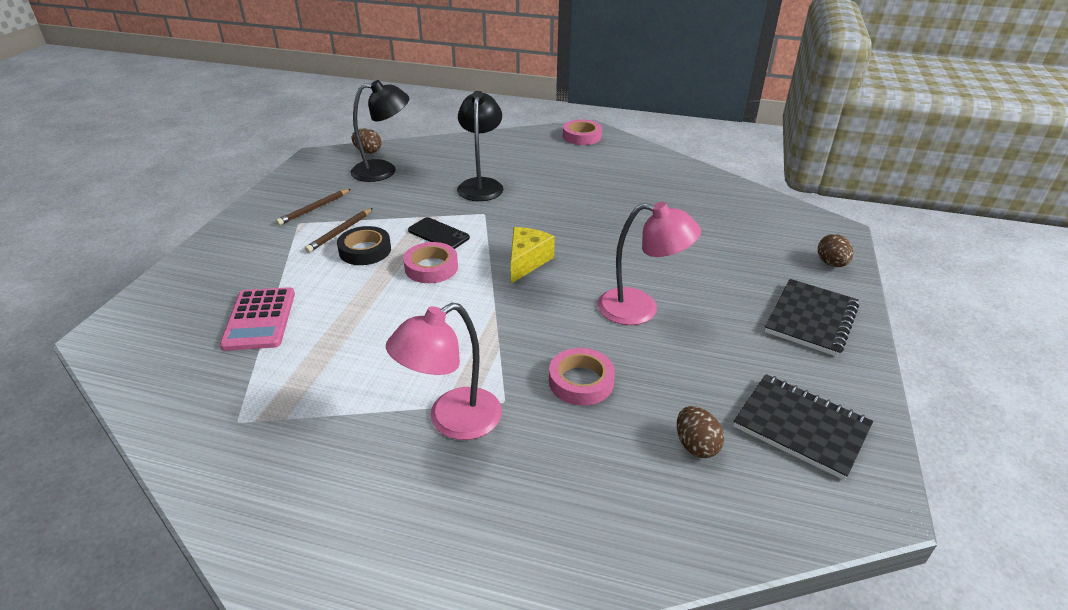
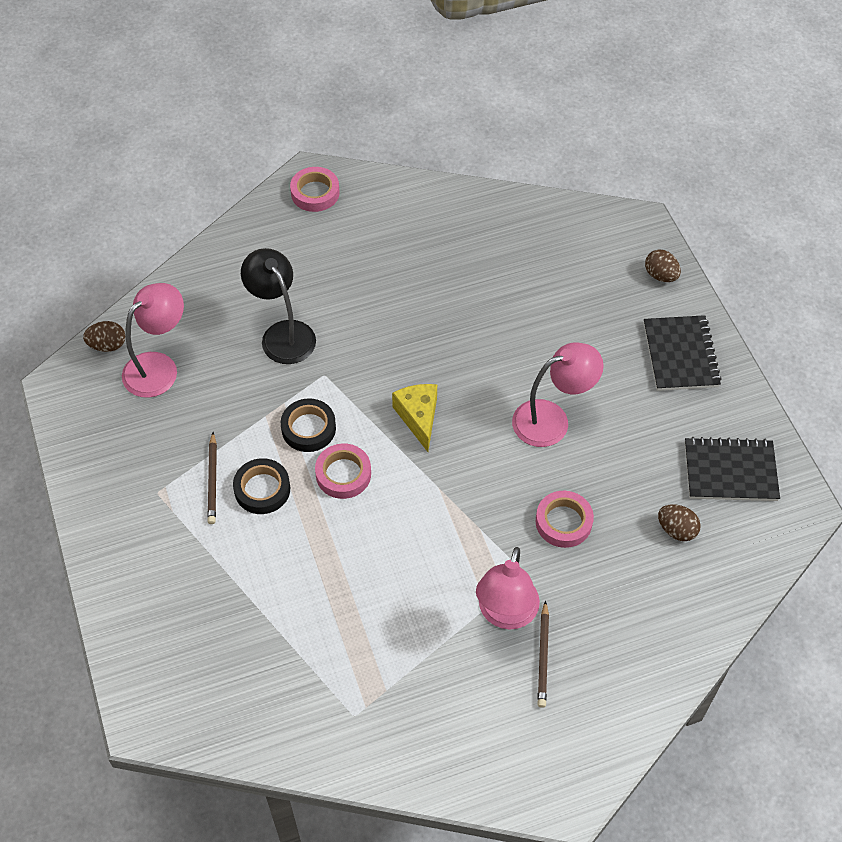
camera: 35 degrees left, 20 degrees up
pink calculator [220,287,295,351] -> none
brown pencil [276,189,351,225] -> brown pencil moved to [537,600,549,708]
black lamp [350,80,409,182] -> pink lamp [122,283,184,398]
black phone [408,217,470,249] -> black tape [281,398,336,452]

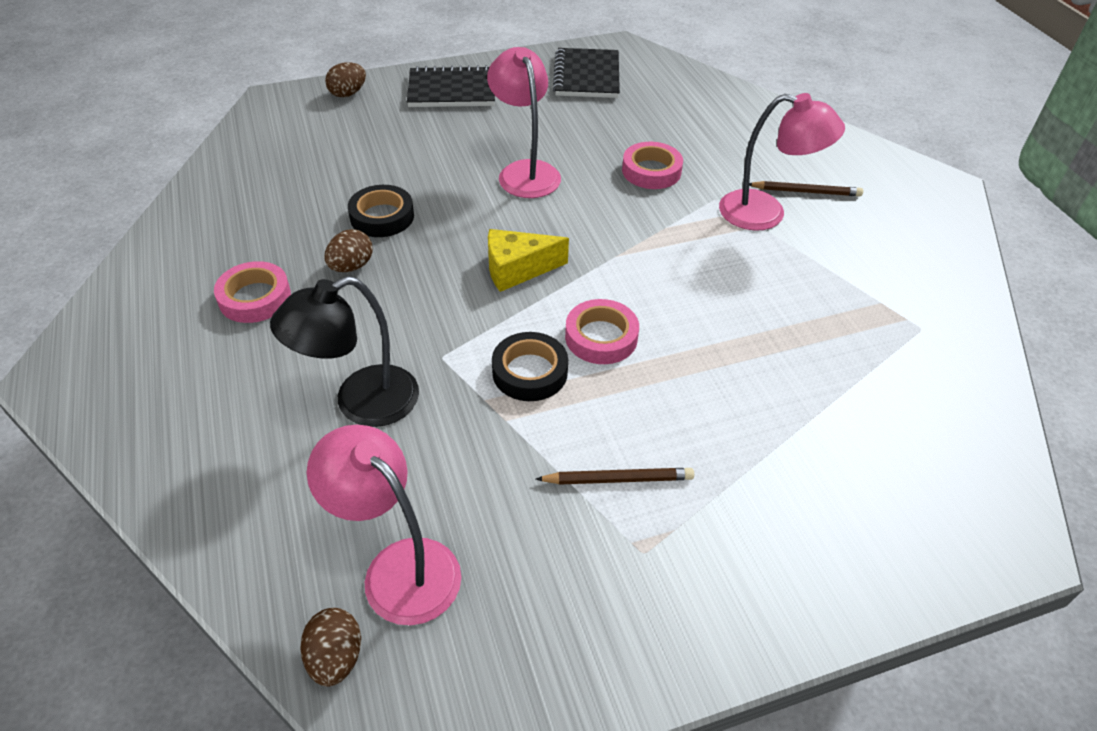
camera: 90 degrees left, 10 degrees down
black tape [233,458,290,514] -> black tape moved to [348,185,414,237]
pink tape [290,167,339,212] -> pink tape moved to [214,261,291,323]
brown egg [658,504,701,541] -> brown egg moved to [324,229,373,272]

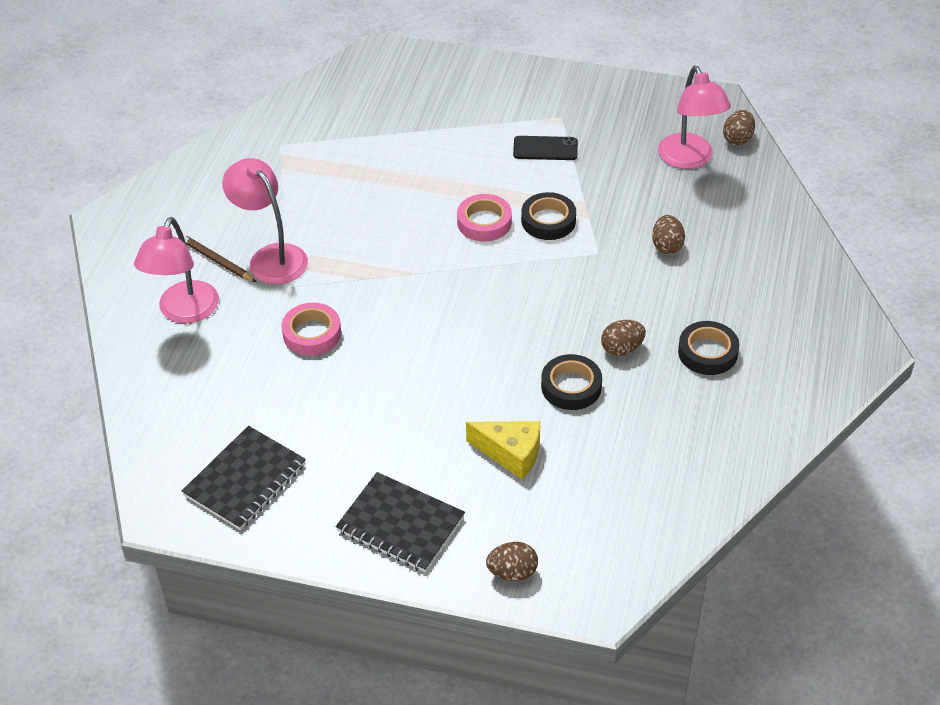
camera: 145 degrees left, 0 degrees up
pink tape [214,261,291,323] -> black tape [678,321,739,375]
black lamp [270,276,419,427] -> brown egg [652,215,685,254]
pink lamp [487,47,561,198] -> pink lamp moved to [134,217,219,323]
yellow cheese [488,229,569,292] -> yellow cheese moved to [466,421,540,479]
brown pencil [536,468,694,485] -> black phone [513,136,578,160]

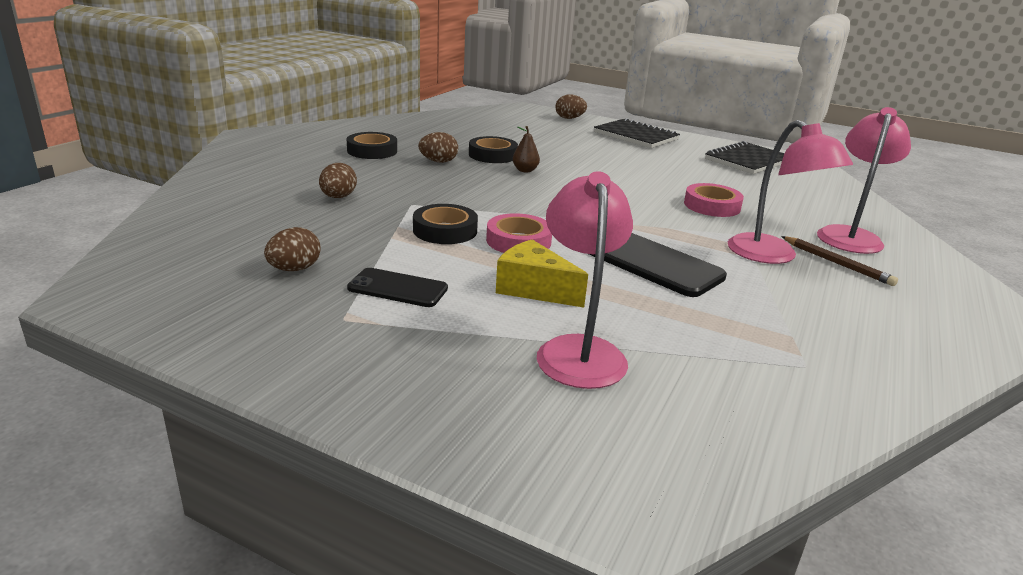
camera: 170 degrees left, 20 degrees down
yellow cheese [466,421,540,479] -> yellow cheese moved to [496,239,588,307]
pink lamp [658,66,731,169] -> pink lamp moved to [537,171,633,389]
brown egg [723,110,755,145] -> brown egg moved to [264,227,321,271]
none -> brown pear [513,126,540,173]
none -> black phone [589,233,727,297]

